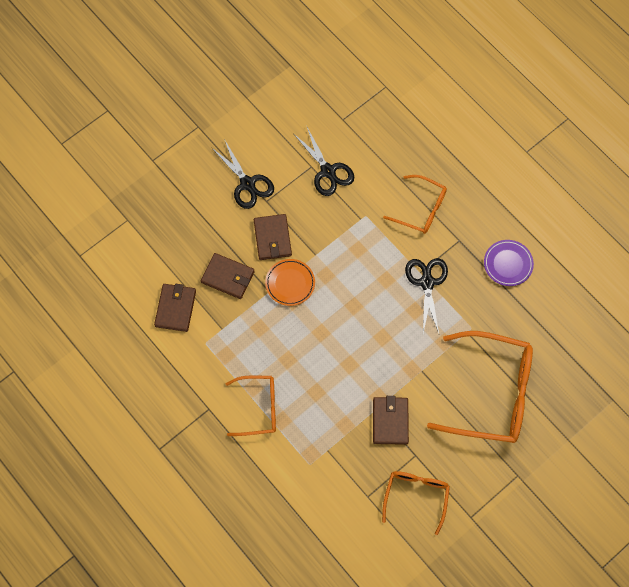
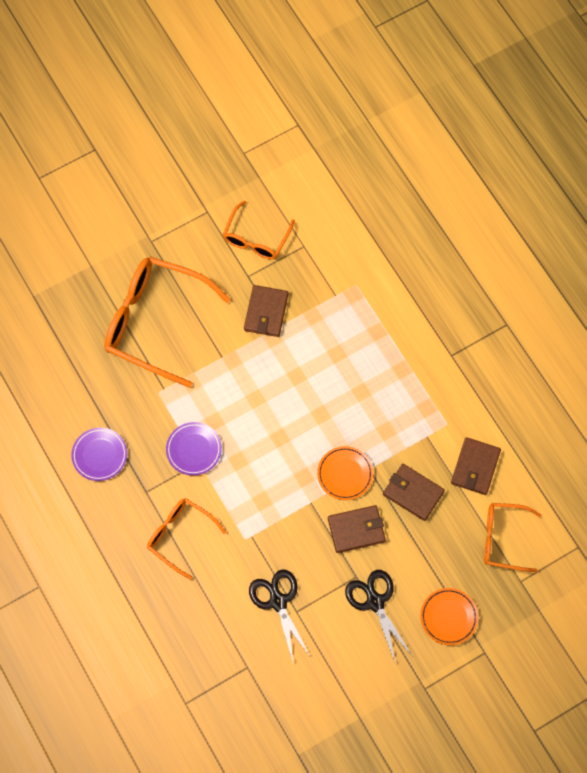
camera: 170 degrees left, 0 degrees up
orange glasses [225,376,276,436] -> orange glasses moved to [484,503,541,572]
brown wallet [254,214,292,260] -> brown wallet turned 75 degrees clockwise [328,505,386,553]
black scissors [405,258,448,333] -> purple plate [166,422,222,476]
none -> orange plate [420,588,478,645]

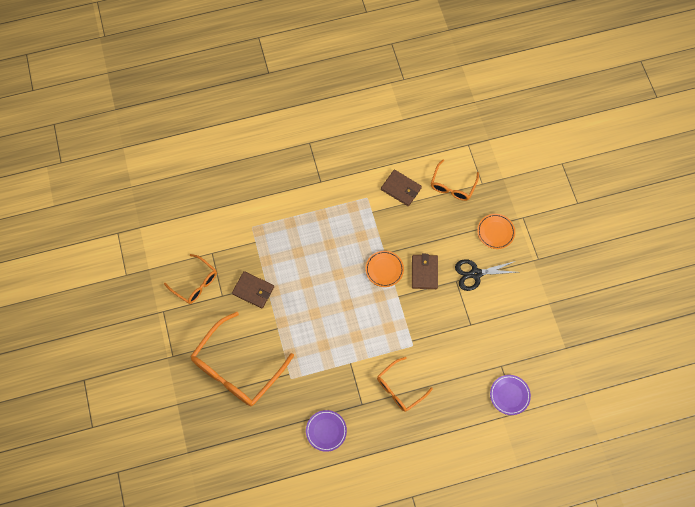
camera: 75 degrees left, 0 degrees up
purple plate [166,422,222,476] -> purple plate moved to [490,375,531,415]
black scissors [249,569,310,665] -> none
brown wallet [383,464,445,521] -> none

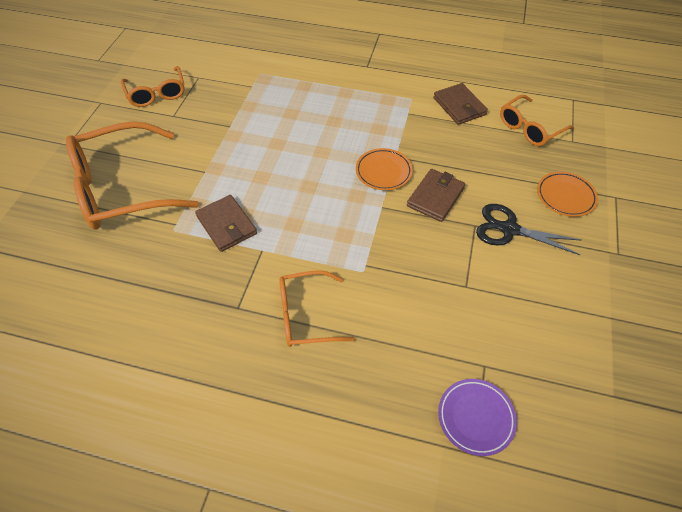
camera: 30 degrees right, 15 degrees down
brown wallet [232,271,274,309] -> brown wallet moved to [195,195,257,252]
purple plate [306,410,347,452] -> none

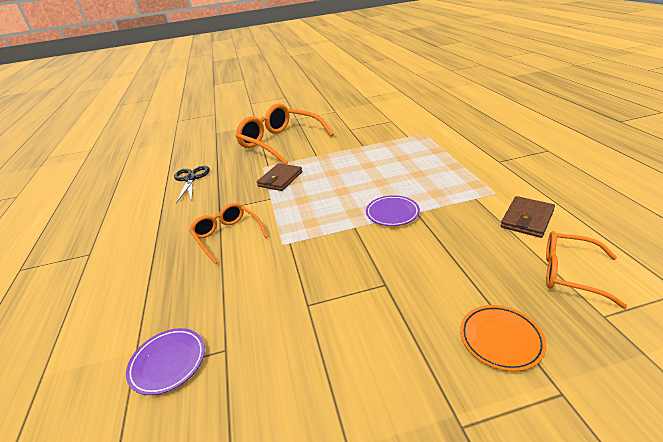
camera: 65 degrees right, 20 degrees down
orange glasses [121,66,185,107] -> none
orange plate [356,148,413,190] -> purple plate [366,195,420,226]
brown wallet [407,169,465,222] -> none
black scissors [476,204,582,255] -> black scissors moved to [174,166,210,203]

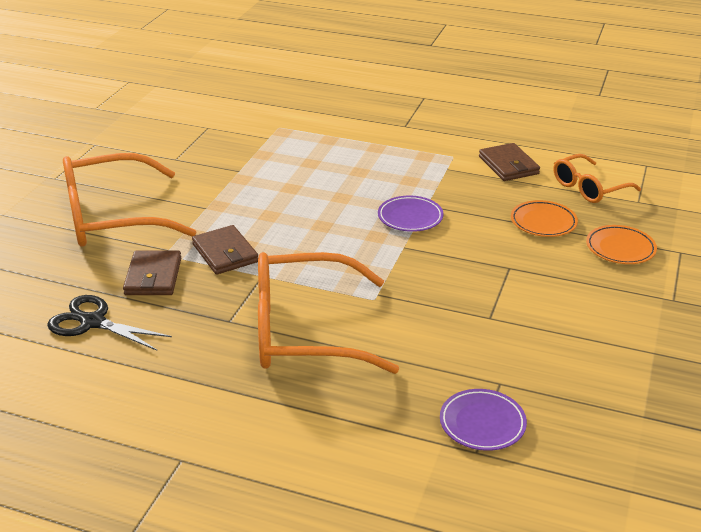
camera: 60 degrees left, 0 degrees up
orange glasses [189,203,268,264] -> orange glasses [258,252,399,374], size x1.79
none -> brown wallet [123,251,181,295]
none -> orange plate [511,200,578,237]

